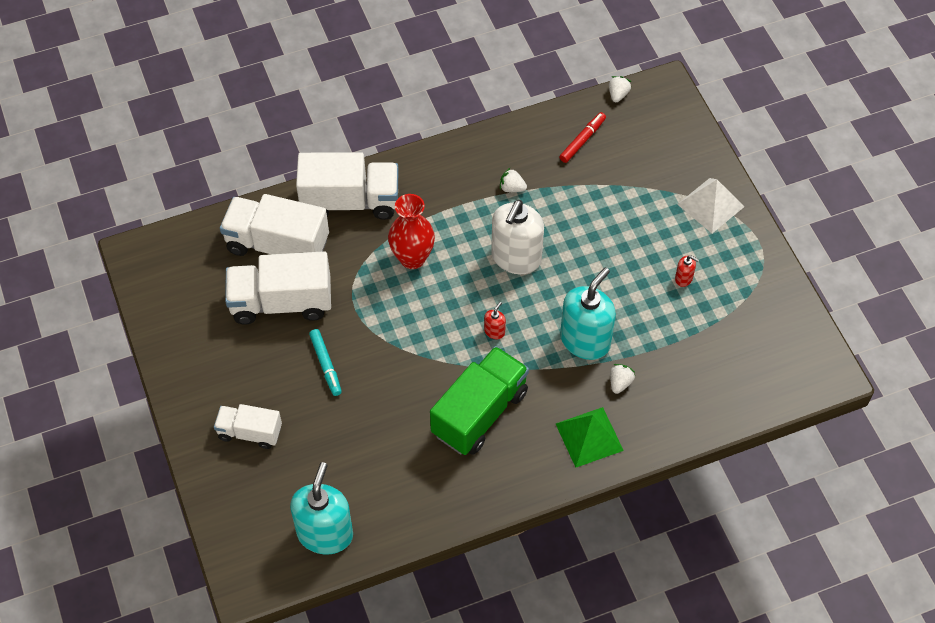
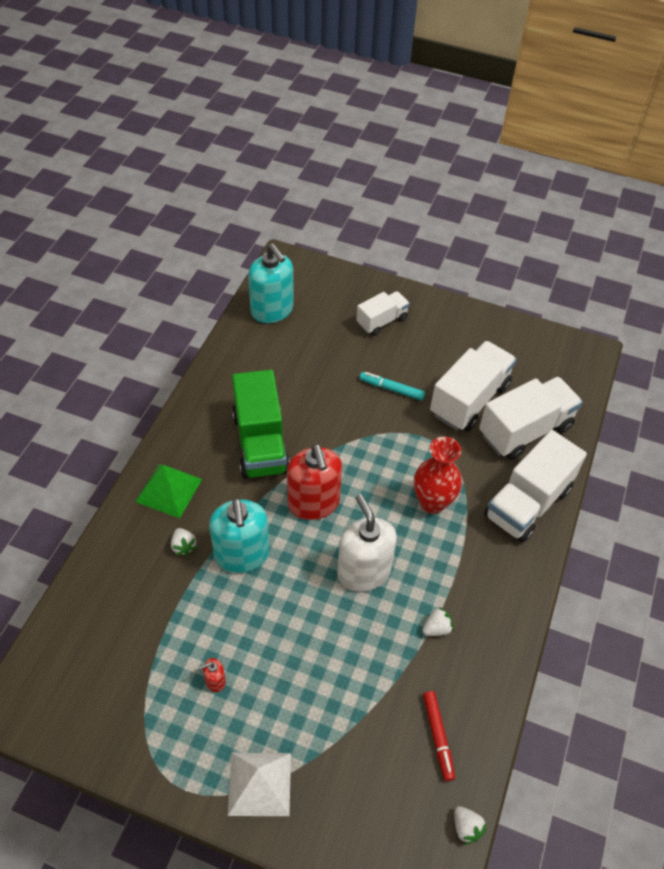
camera: 130 degrees right, 5 degrees down
red soap dispenser [484,302,506,339] -> red soap dispenser [287,444,342,520], size x2.41

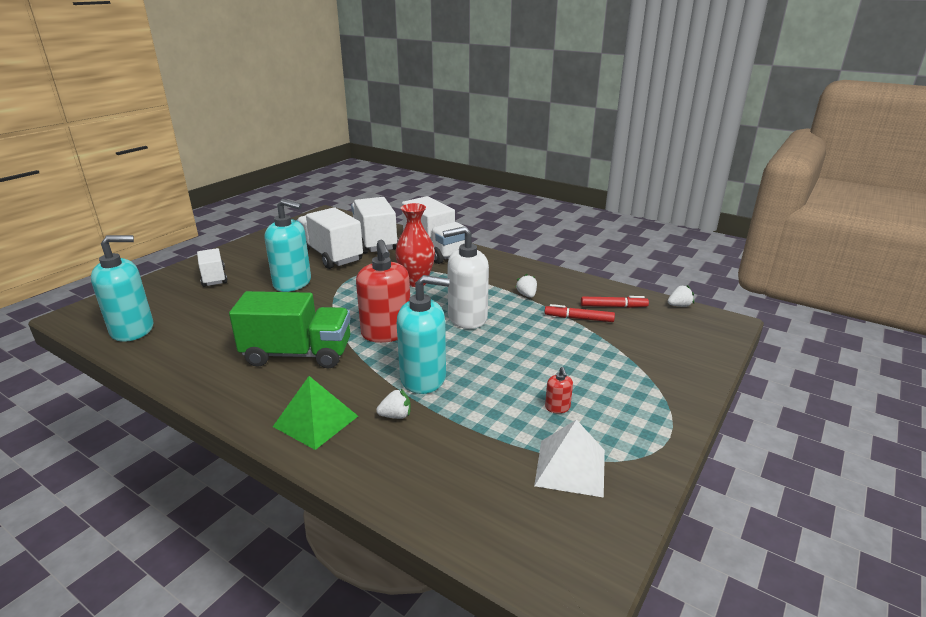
camera: 75 degrees left, 25 degrees down
white pyramid [228,753,291,816] -> white pyramid moved to [534,419,605,498]
red soap dispenser [287,444,342,520] -> red soap dispenser turned 75 degrees clockwise [356,240,410,343]
turquoise marker [359,372,425,401] -> turquoise soap dispenser [265,199,311,292]
none -> red marker [544,304,615,322]

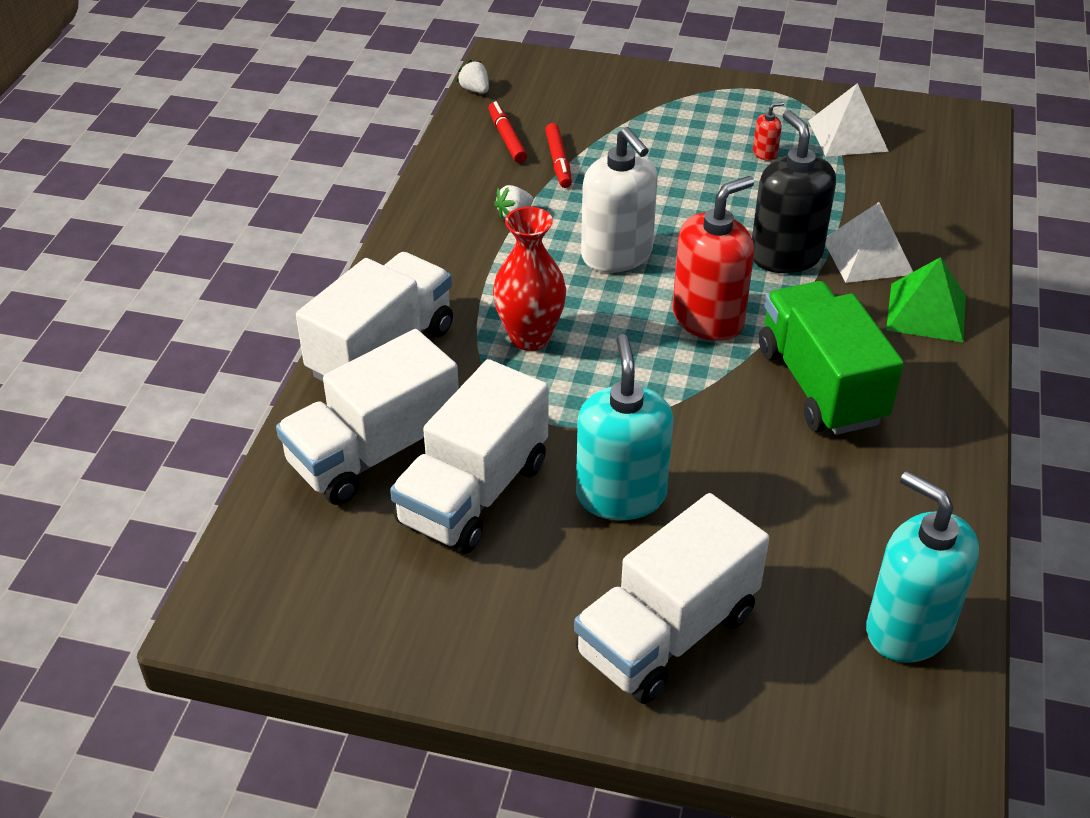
camera: 110 degrees left, 15 degrees up
white truck [197,248,227,287] -> white truck [574,493,769,704], size x1.71
white strawberry [376,389,411,419] -> white pyramid [825,202,913,283]
turquoise soap dispenser [397,275,450,394] -> black soap dispenser [752,110,836,273]

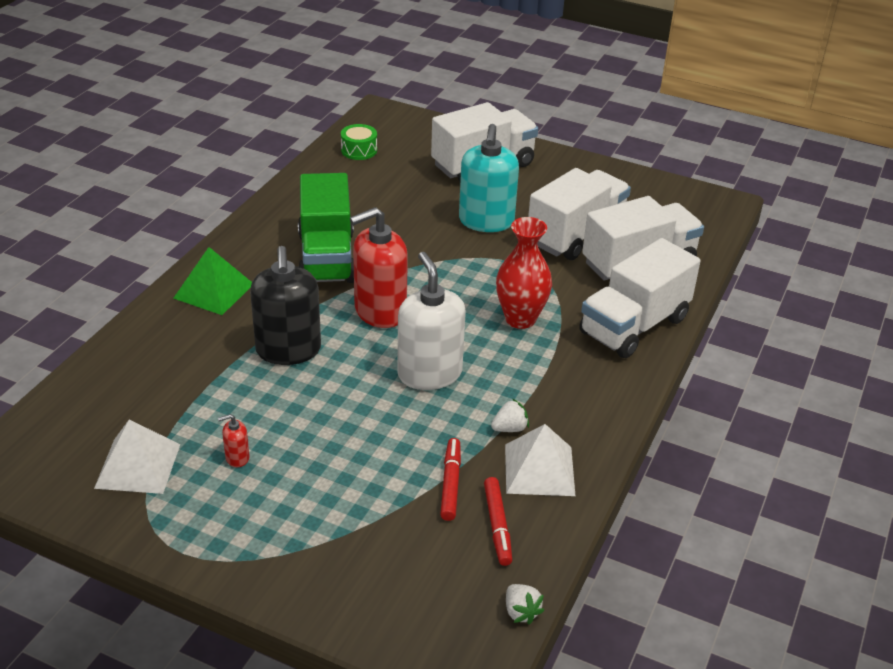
camera: 170 degrees left, 5 degrees down
white pyramid [825,202,913,283] -> white pyramid moved to [505,424,575,496]
turquoise soap dispenser [866,471,979,663] -> green drum [341,124,377,160]

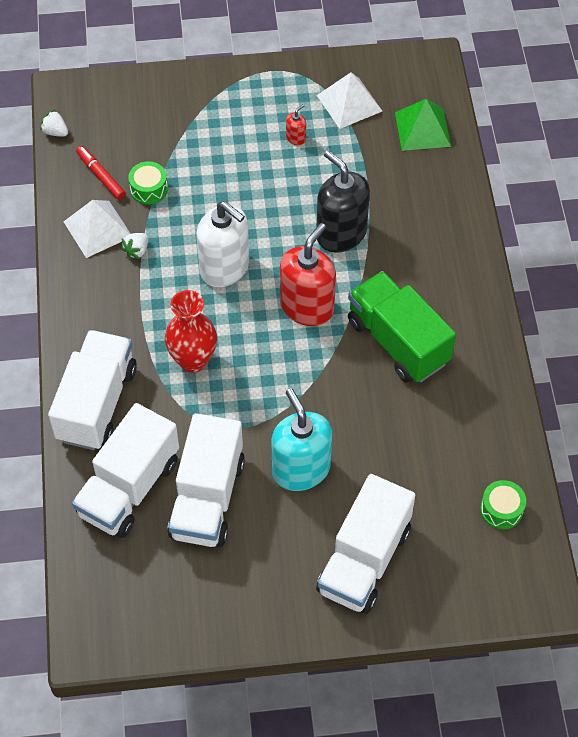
camera: 150 degrees right, 20 degrees up
green pyramid [173,247,252,315] -> green pyramid moved to [395,99,451,151]
red marker [440,438,461,521] -> green drum [128,162,168,205]

